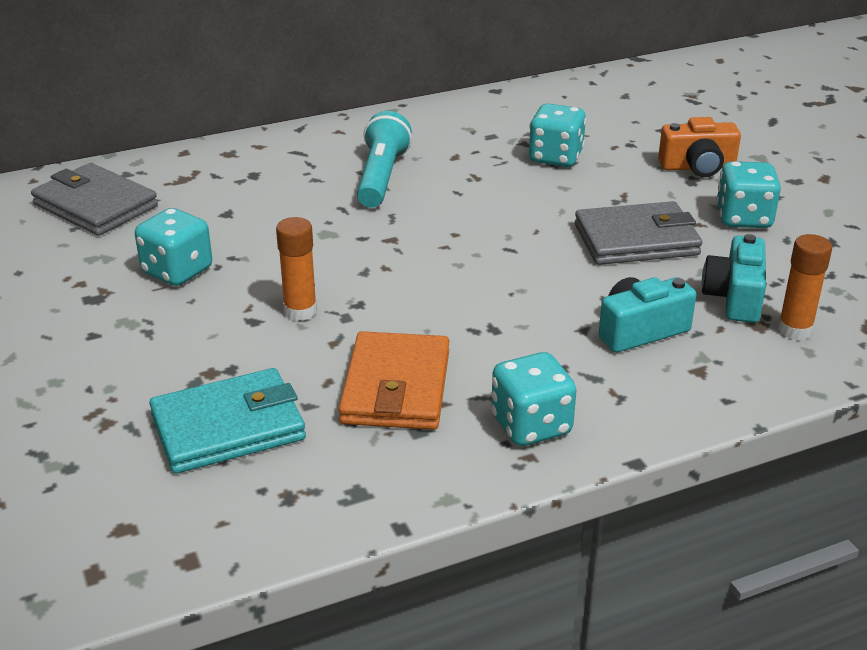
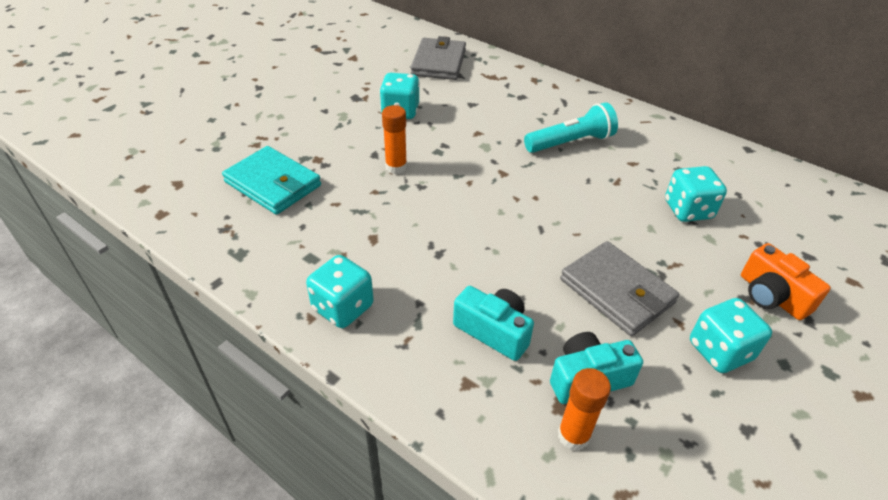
camera: 60 degrees right, 10 degrees up
orange wallet [339,331,449,430] -> none

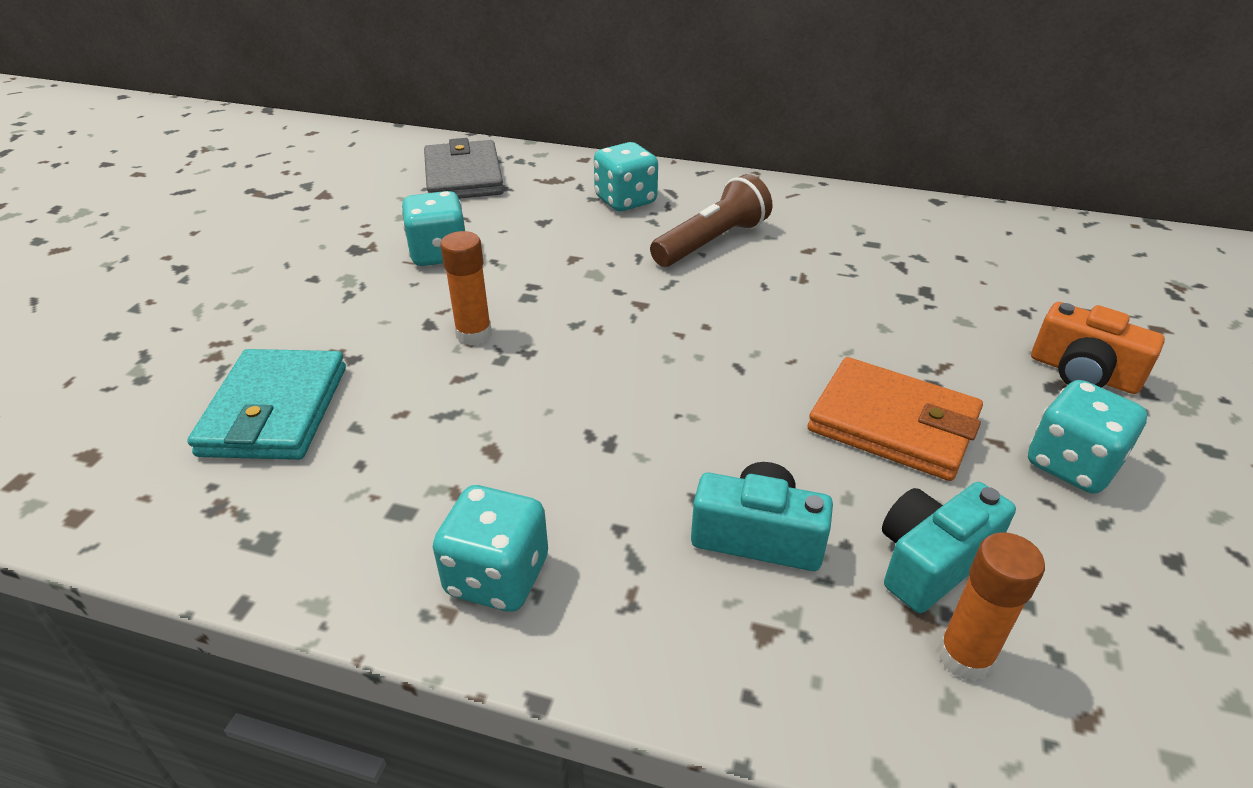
camera: 20 degrees left, 5 degrees down
turquoise wallet [222,146,321,215] -> turquoise wallet turned 75 degrees clockwise [187,349,346,460]
turquoise flashlight [524,102,618,153] -> brown flashlight [650,174,772,267]
grey wallet [560,241,679,336] -> orange wallet [807,357,983,481]
turquoise dice [665,166,727,222] -> turquoise dice moved to [594,142,658,211]

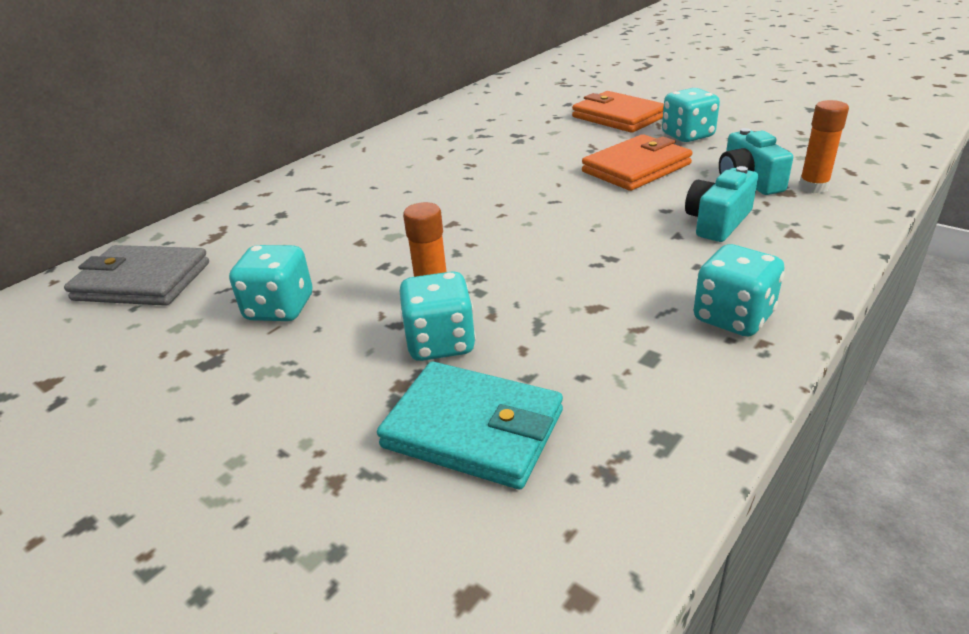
camera: 65 degrees left, 5 degrees down
turquoise dice [594,142,658,211] -> turquoise dice moved to [400,271,476,361]
brown flashlight [650,174,772,267] -> none
orange camera [1031,302,1165,394] -> orange wallet [572,91,664,133]

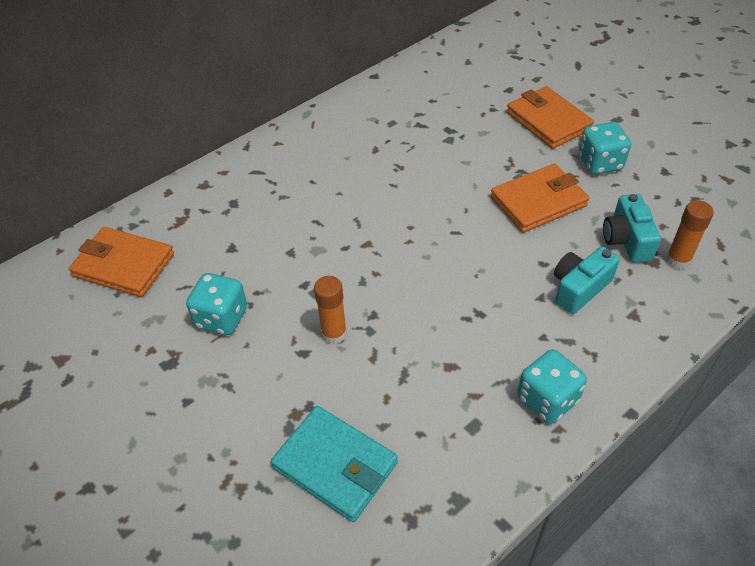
camera: 10 degrees right, 15 degrees up
grey wallet [64,245,209,306] -> orange wallet [69,227,174,297]
turquoise dice [400,271,476,361] -> none

